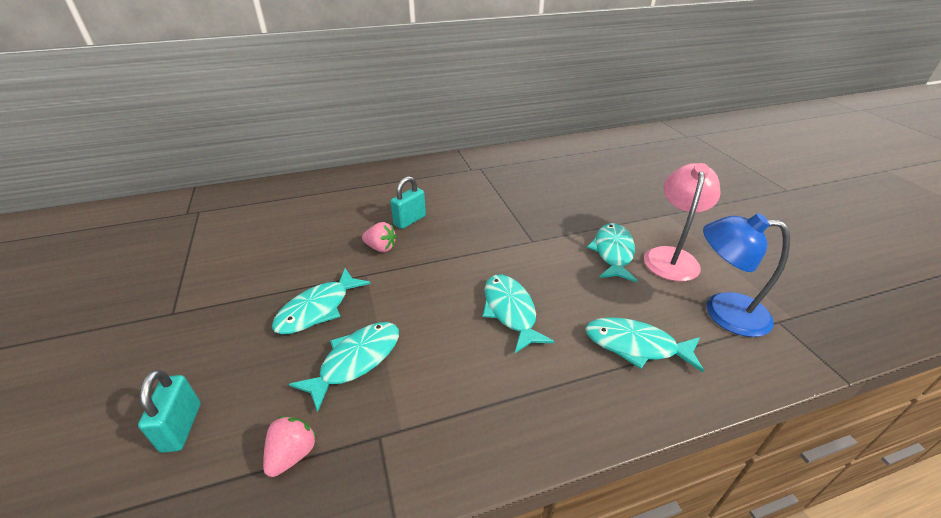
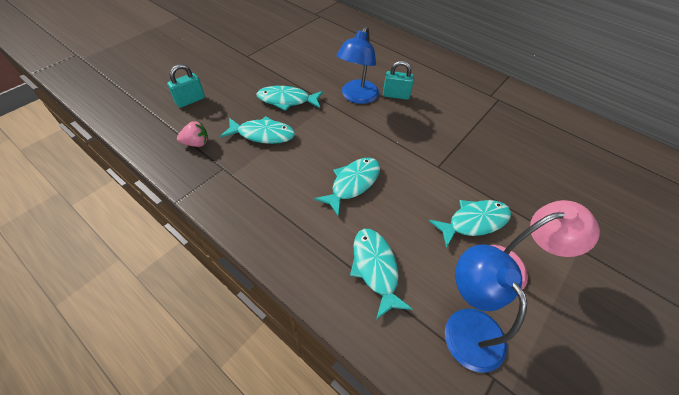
camera: 55 degrees right, 15 degrees up
pink strawberry [362,222,397,252] -> blue lamp [337,27,379,104]

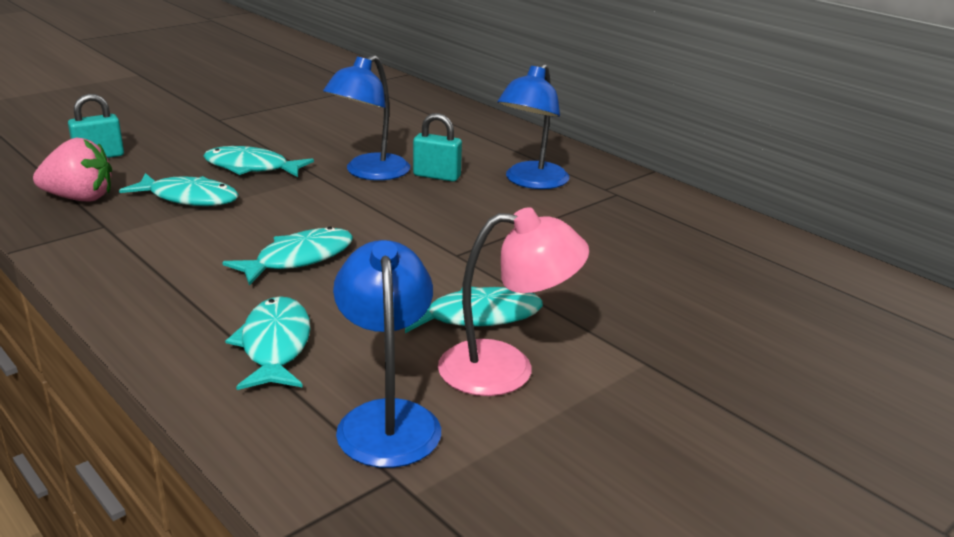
camera: 10 degrees right, 25 degrees down
pink strawberry [177,121,208,147] -> pink strawberry [33,138,112,202], size x1.57
none -> blue lamp [498,64,569,189]

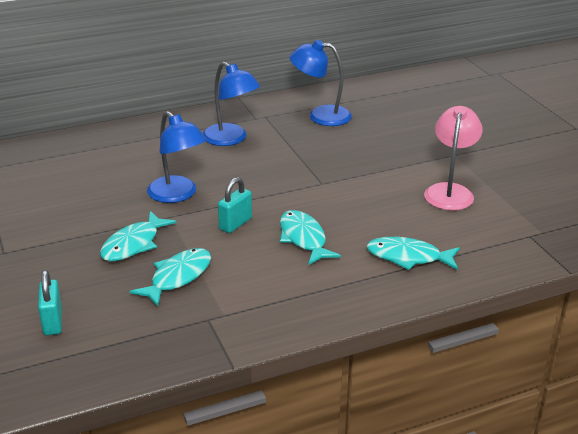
camera: 70 degrees left, 5 degrees up
pink strawberry [33,138,112,202] -> none
blue lamp [333,240,441,468] -> blue lamp moved to [290,40,352,126]
turquoise fish [405,286,543,333] -> none
turquoise padlock [413,113,462,182] -> turquoise padlock moved to [218,177,252,233]

